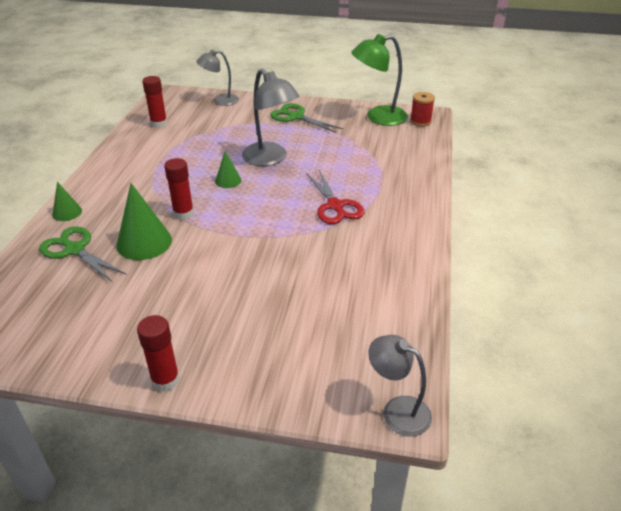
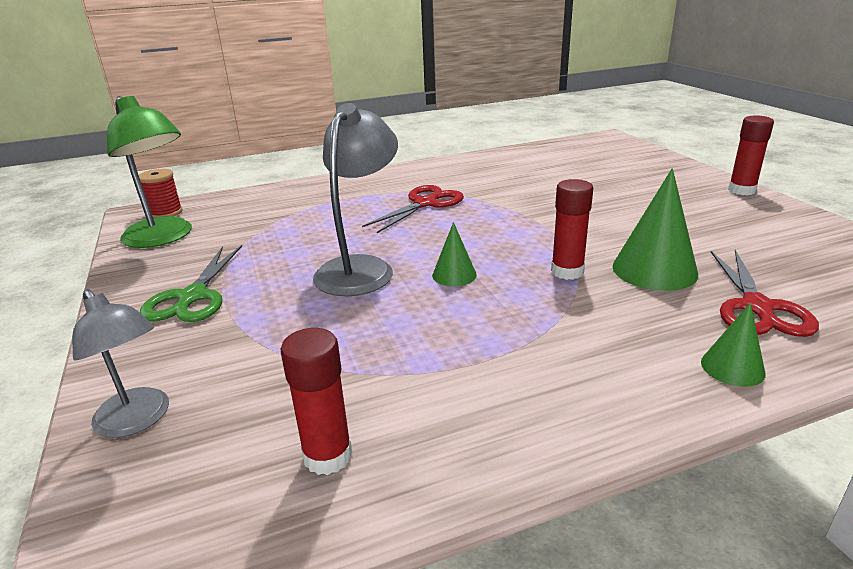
camera: 120 degrees left, 10 degrees down
green scissors [39,226,127,282] -> red scissors [711,250,819,337]
grey lamp [368,335,432,437] -> none

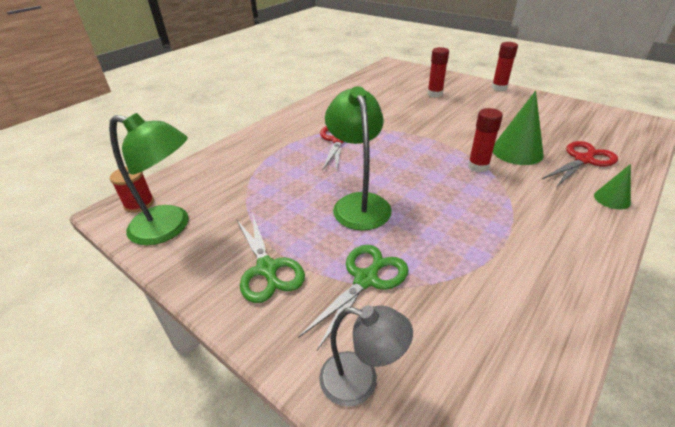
camera: 30 degrees left, 10 degrees up
red glue stick [281,328,353,475] -> red glue stick moved to [427,47,449,97]
grey lamp [313,103,398,297] -> green lamp [325,86,392,230]
green cone [432,222,477,286] -> none
red scissors [711,250,819,337] -> red scissors turned 105 degrees counterclockwise [541,141,618,187]
none -> green scissors [298,245,409,351]

